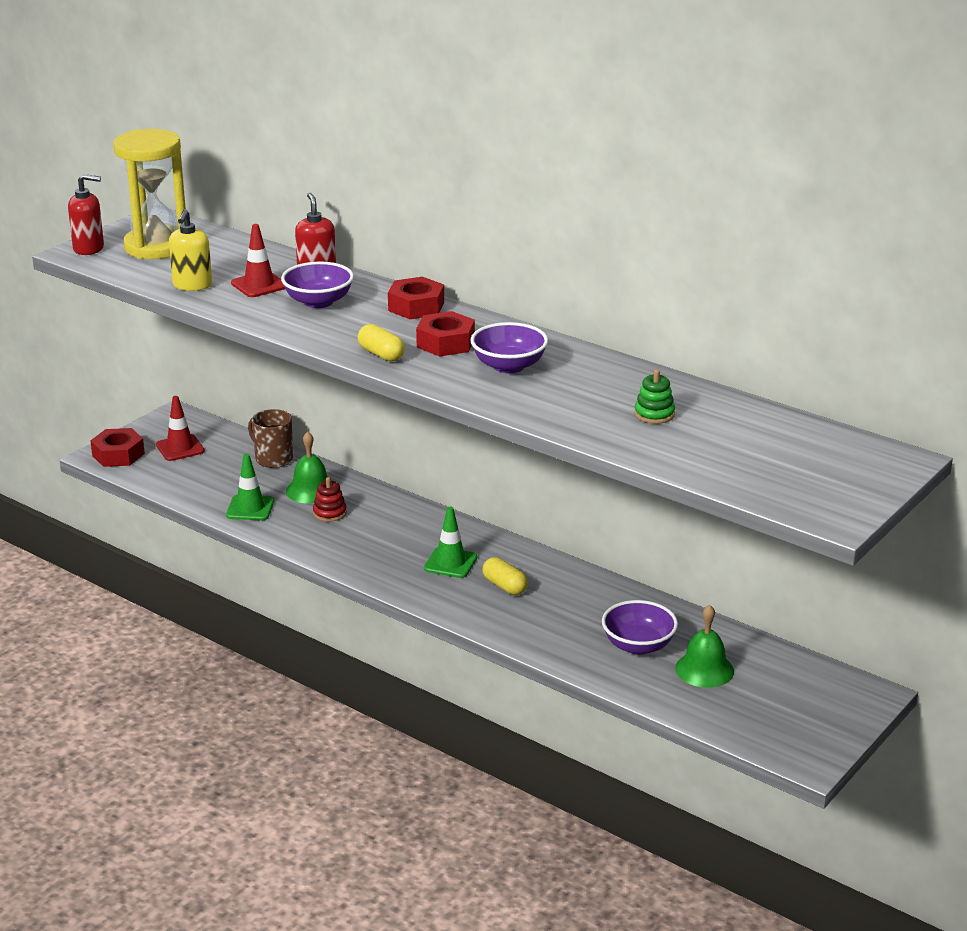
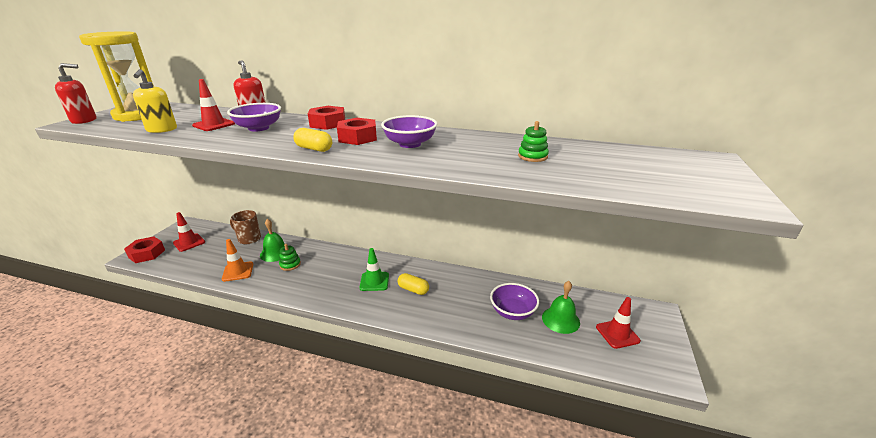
camera: 20 degrees left, 0 degrees up
green traffic cone [226,454,274,520] -> orange traffic cone [222,239,253,282]
red stacking toy [313,477,347,522] -> green stacking toy [279,244,301,271]
none -> red traffic cone [596,297,641,349]

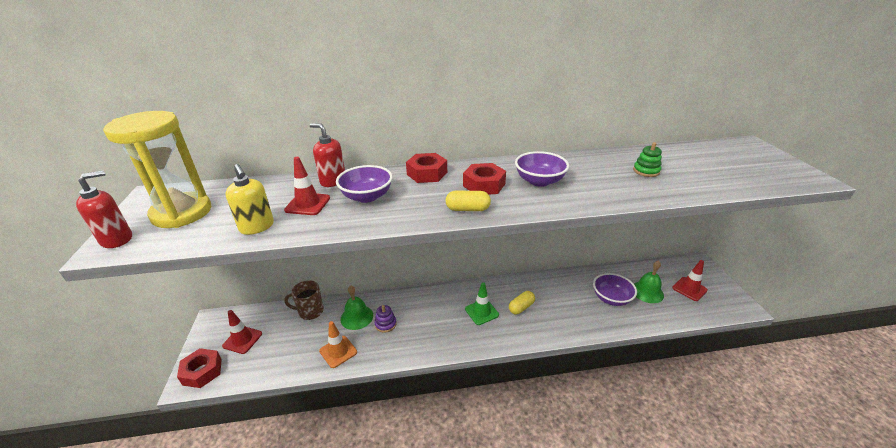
camera: 25 degrees left, 5 degrees up
green stacking toy [279,244,301,271] -> purple stacking toy [375,305,397,333]
yellow capsule [398,273,429,295] -> yellow capsule turned 45 degrees counterclockwise [509,291,535,315]

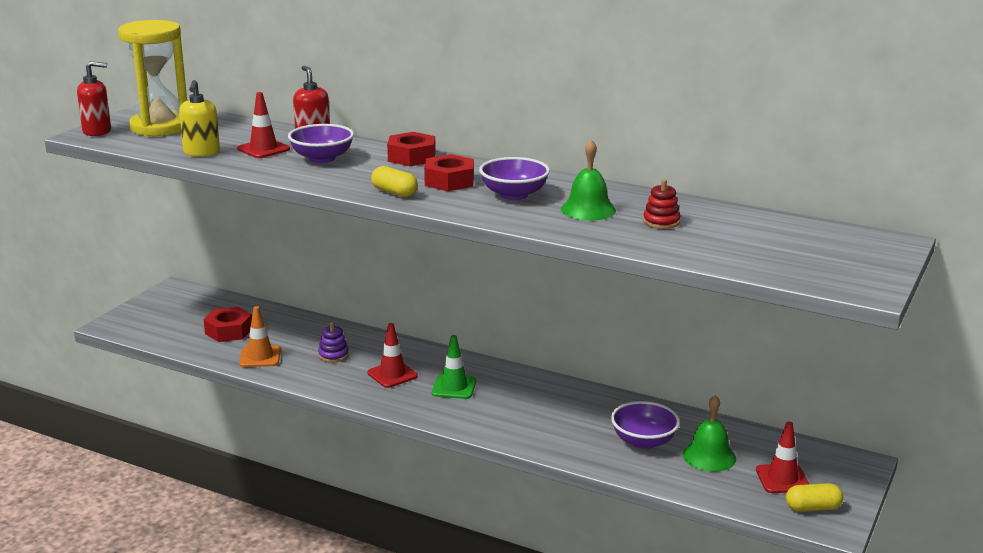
camera: 35 degrees right, 10 degrees down
red nut [177,348,222,388] -> red nut moved to [204,307,252,342]
red traffic cone [222,310,262,354] -> red traffic cone moved to [367,323,418,388]
brown mug [284,280,324,320] -> none
green bell [341,285,373,330] -> green bell moved to [561,140,616,221]
yellow capsule [509,291,535,315] -> yellow capsule moved to [786,483,843,512]
green stacking toy [633,142,662,177] -> red stacking toy [643,179,680,229]

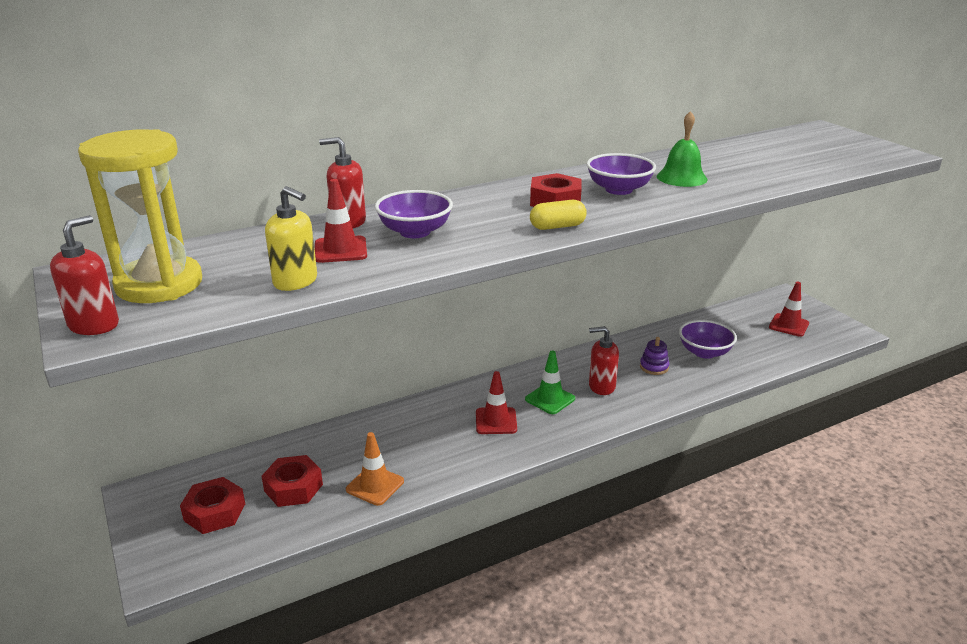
camera: 55 degrees left, 5 degrees up
purple stacking toy [318,322,349,363] -> purple stacking toy moved to [640,337,669,375]
red nut [387,132,435,166] -> red nut moved to [180,477,245,534]
red stacking toy [643,179,680,229] -> none
green bell [683,395,736,472] -> none
yellow capsule [786,483,843,512] -> none
none -> red soap dispenser [589,326,619,395]

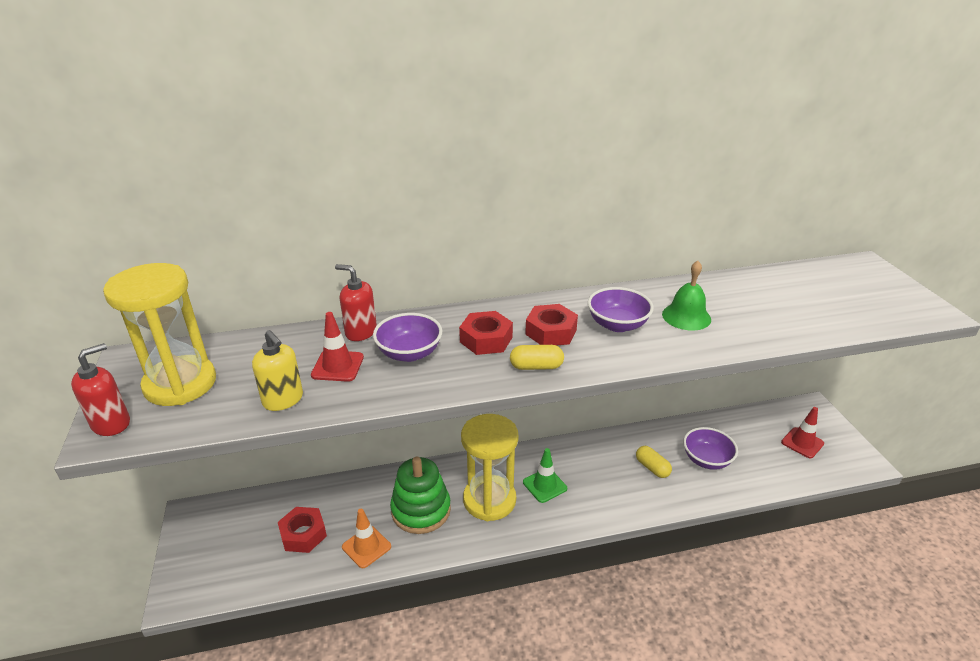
camera: 15 degrees right, 5 degrees up
red nut [180,477,245,534] -> red nut moved to [459,311,513,355]
red traffic cone [476,371,517,434] -> yellow hourglass [461,414,518,521]
red soap dispenser [589,326,619,395] -> none
purple stacking toy [640,337,669,375] -> yellow capsule [636,446,672,478]
none -> green stacking toy [390,457,451,534]

